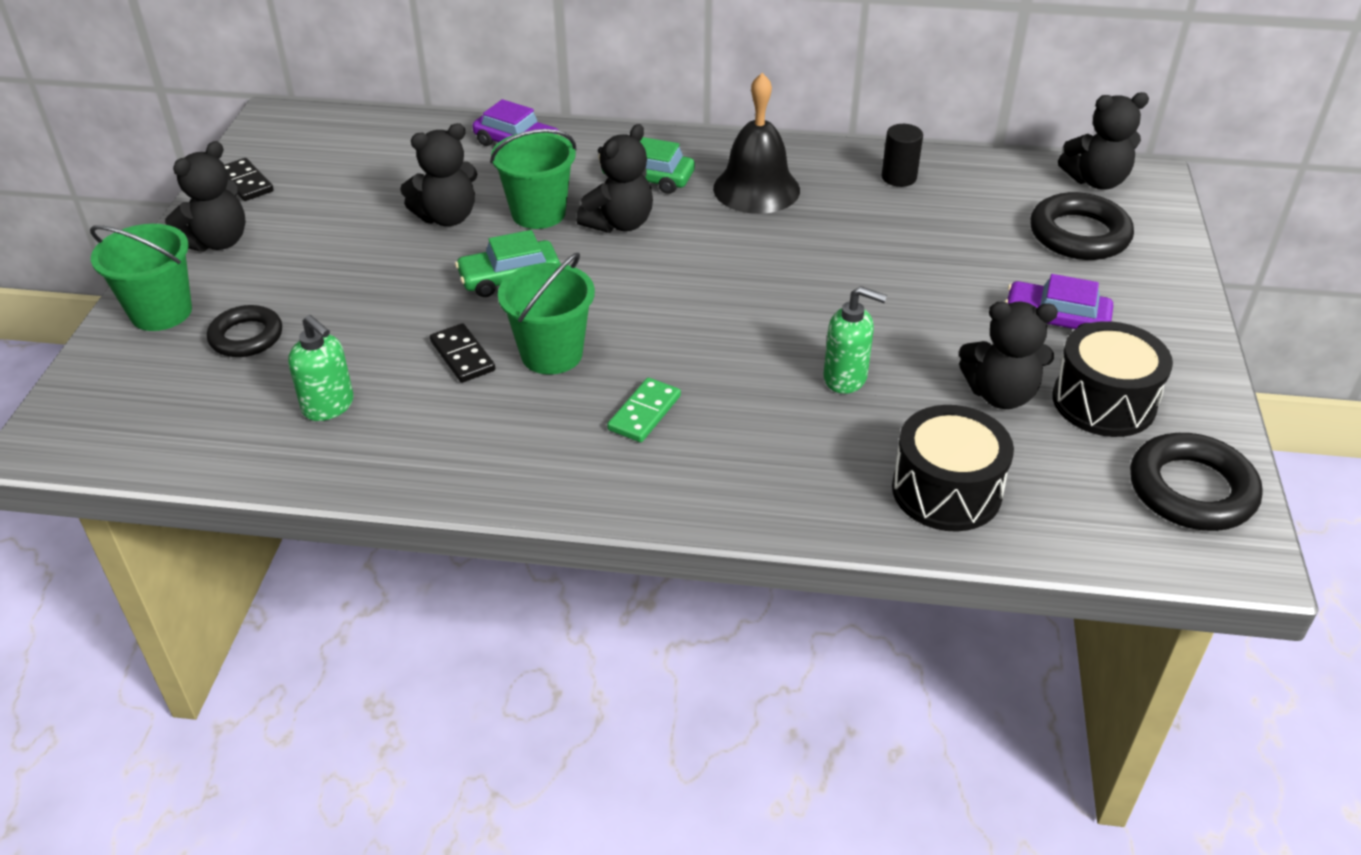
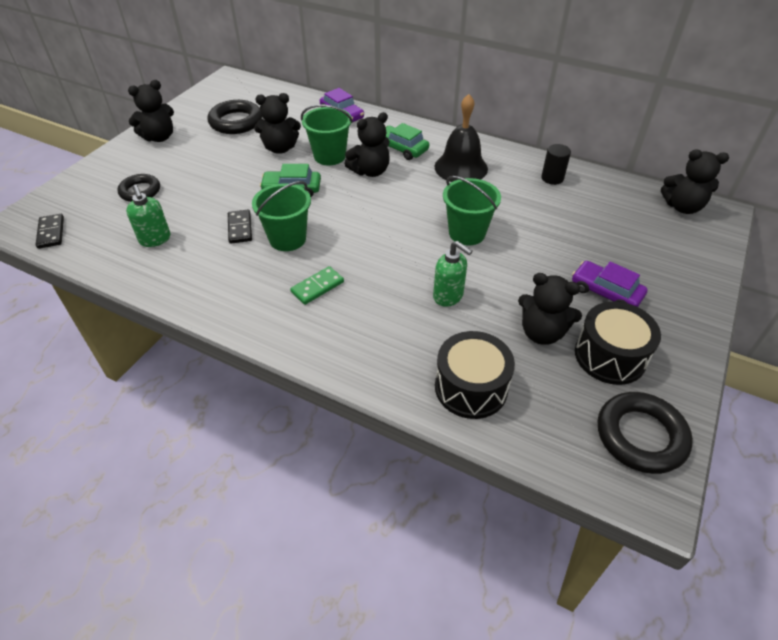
camera: 20 degrees right, 5 degrees up
green bucket [90,224,192,331] -> green bucket moved to [443,176,501,245]
black domino [224,158,274,201] -> black domino moved to [36,214,64,249]
black ring [1030,192,1134,260] -> black ring moved to [207,100,262,134]

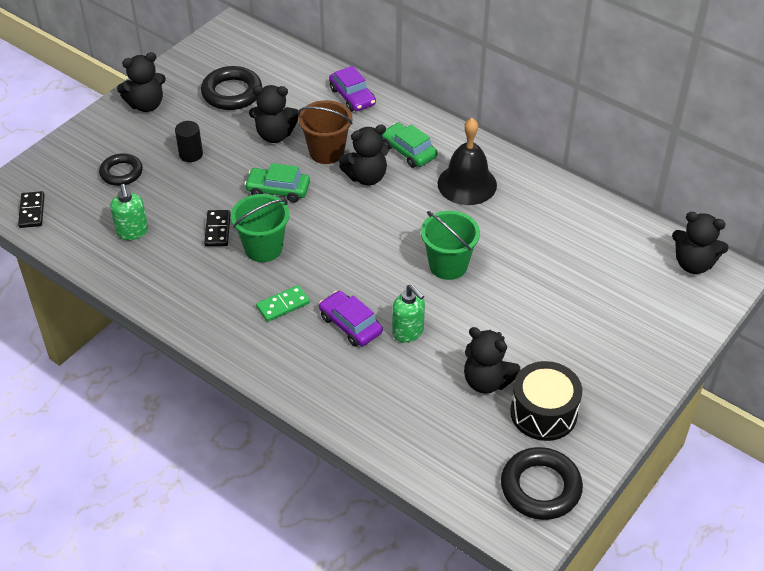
camera: 10 degrees right, 0 degrees up
green bucket [301,104,353,165] -> brown bucket [298,100,353,164]
black drum [435,331,515,419] -> none
black cylinder [541,144,571,185] -> black cylinder moved to [175,121,203,162]
purple car [572,261,648,307] -> purple car moved to [319,291,383,347]

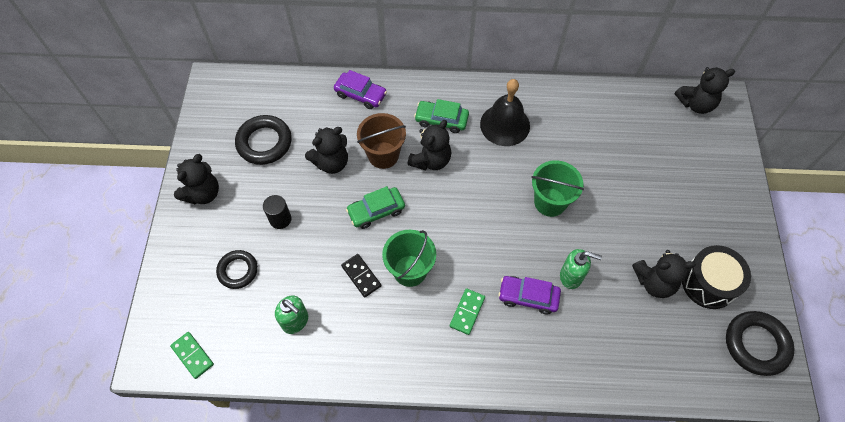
camera: 35 degrees left, 15 degrees up
black domino [18,191,45,228] -> green domino [170,332,214,379]

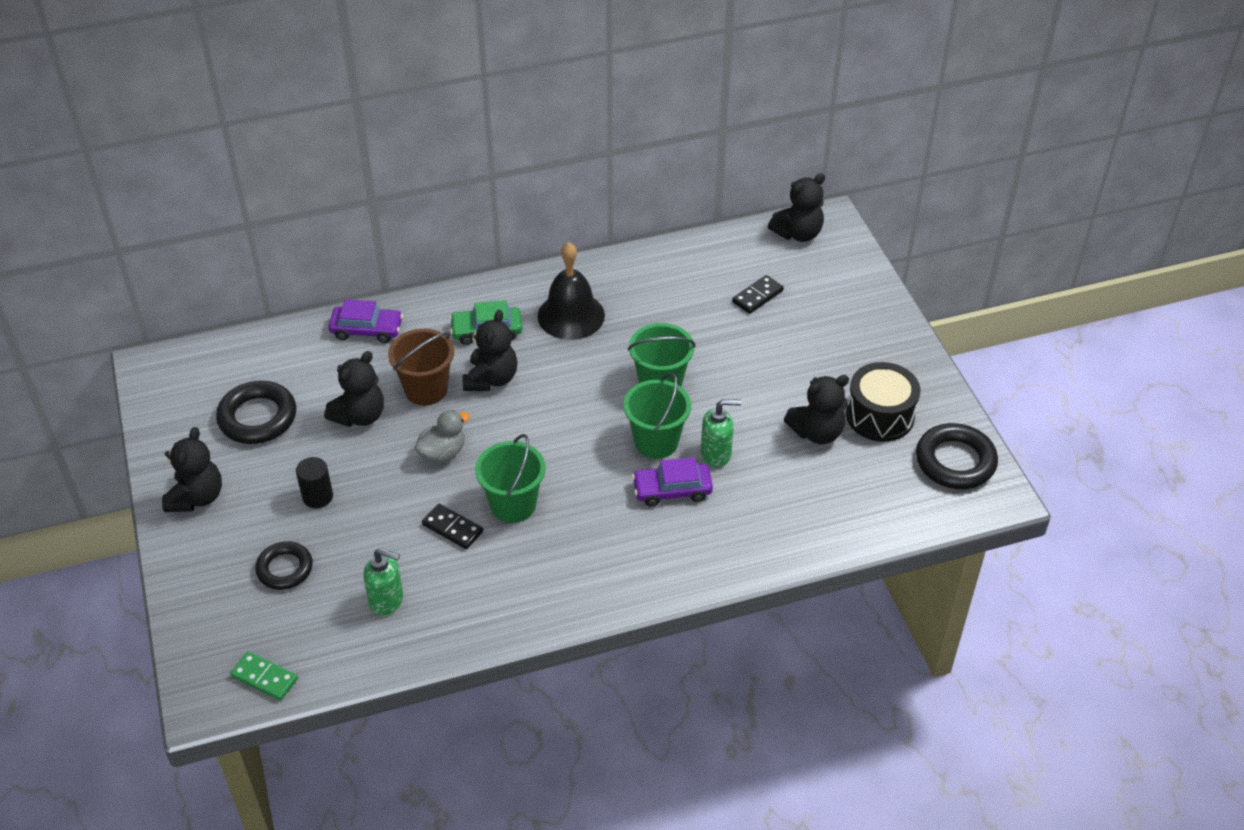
camera: 20 degrees left, 15 degrees down
green car [346,186,405,229] -> grey duck [414,410,470,463]
green domino [450,288,485,335] -> none
none -> green bucket [624,372,691,459]
none -> black domino [732,275,784,314]

